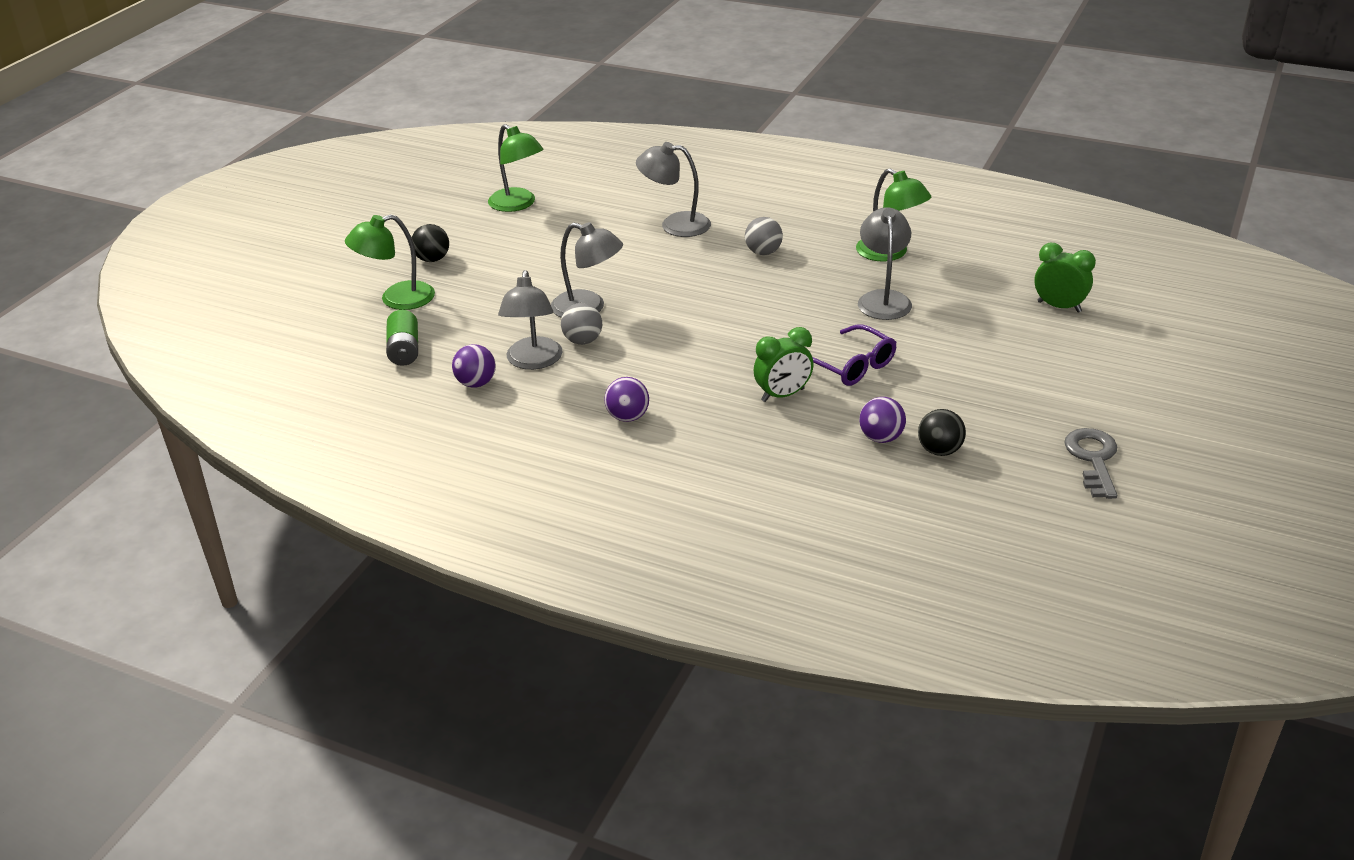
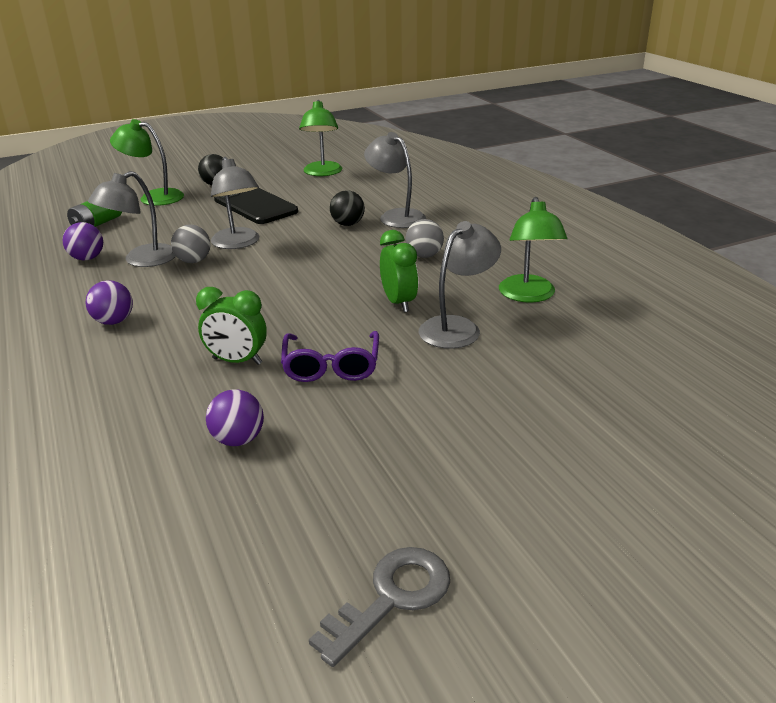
camera: 40 degrees right, 5 degrees down
black ball [918,409,966,456] -> black ball moved to [330,190,365,226]
green clock [1034,243,1096,313] -> green clock moved to [380,230,418,312]
none -> black phone [214,188,298,224]

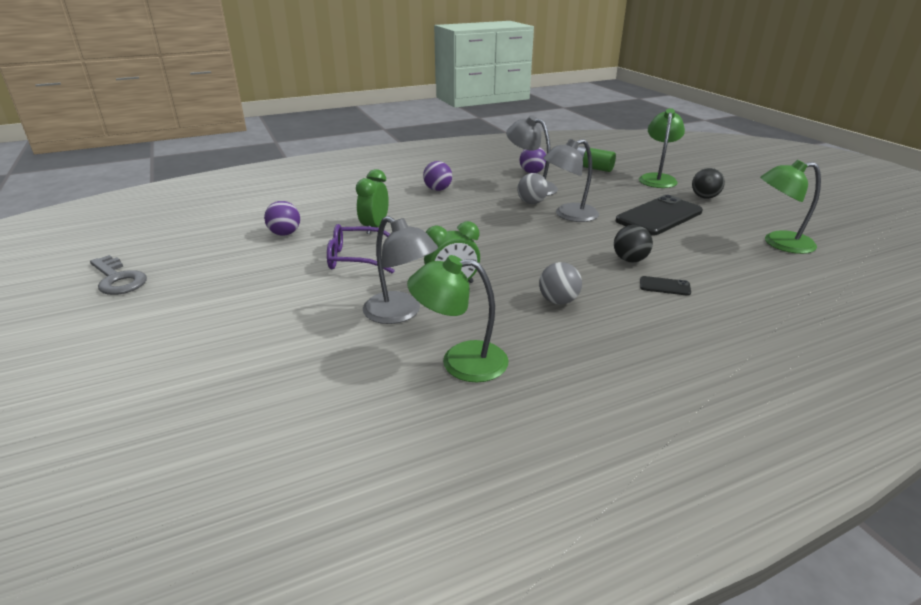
camera: 90 degrees right, 0 degrees up
grey lamp [364,132,426,228] -> black phone [640,276,691,296]

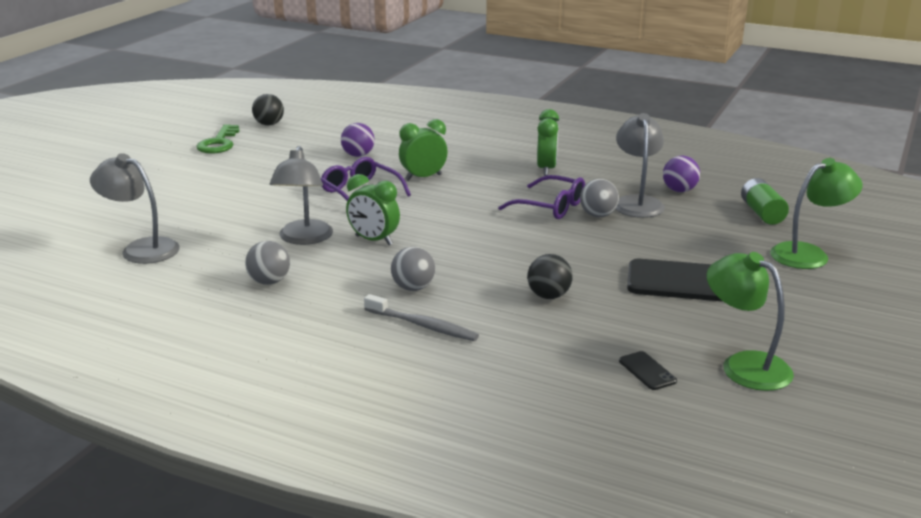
camera: 50 degrees right, 5 degrees down
grey key [90,255,147,295] -> green key [196,124,239,154]
green lamp [407,255,509,382] -> grey ball [245,241,290,285]
purple ball [423,161,452,191] -> green clock [537,109,559,176]
grey lamp [543,139,599,222] -> grey lamp moved to [90,153,180,264]
black phone [640,276,691,296] -> black phone moved to [619,351,677,390]
black ball [692,168,725,199] -> black ball moved to [252,94,284,126]
none -> grey toothbrush [364,294,479,341]
none -> purple glasses [498,175,585,219]

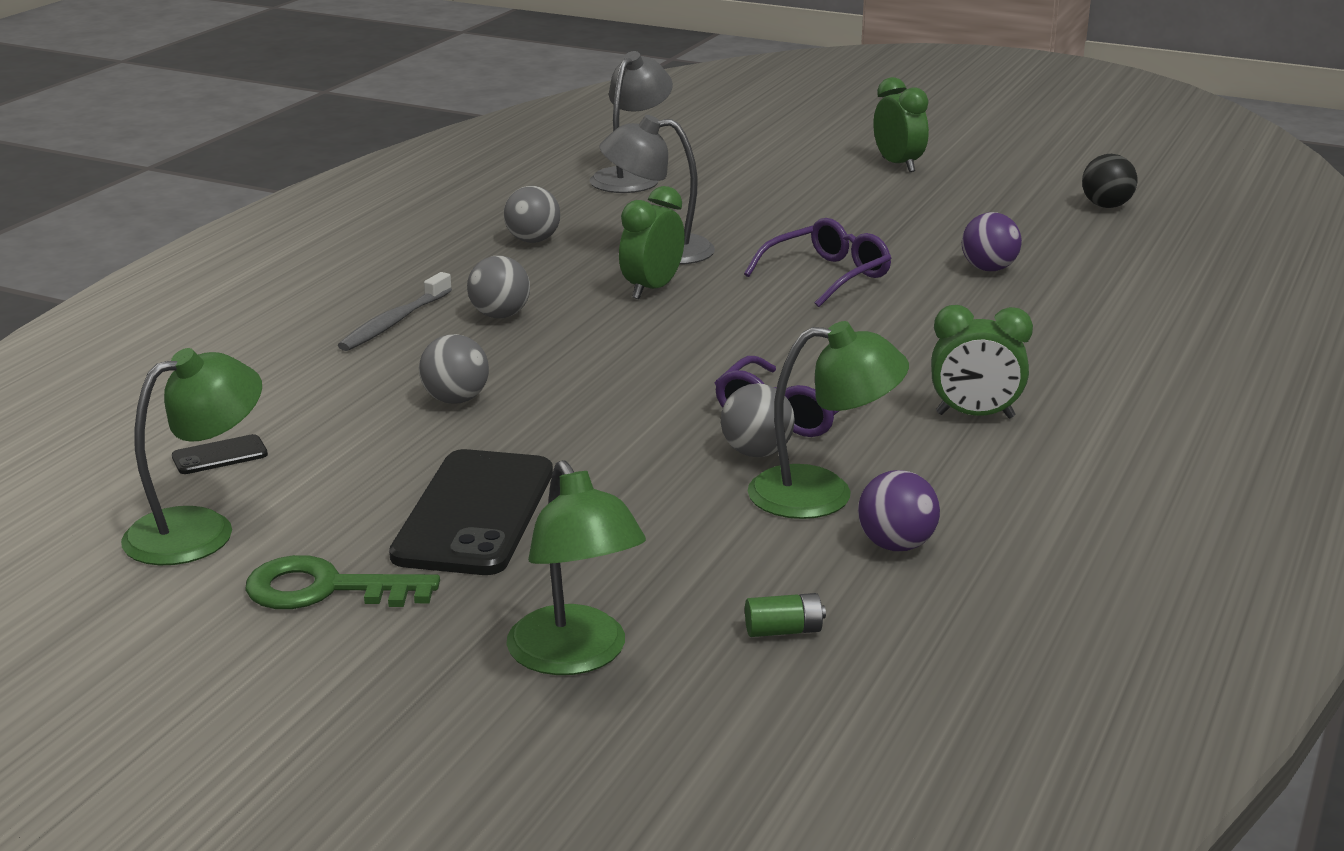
camera: 90 degrees right, 0 degrees up
green key [196,124,239,154] -> green key moved to [245,555,440,609]
green clock [399,119,448,181] -> green clock moved to [873,77,929,172]
black ball [527,254,573,299] -> grey ball [419,334,489,404]
grey lamp [616,113,665,218] -> green lamp [748,321,909,519]
green battery [741,178,789,225] -> green battery [745,593,826,637], size x0.60

